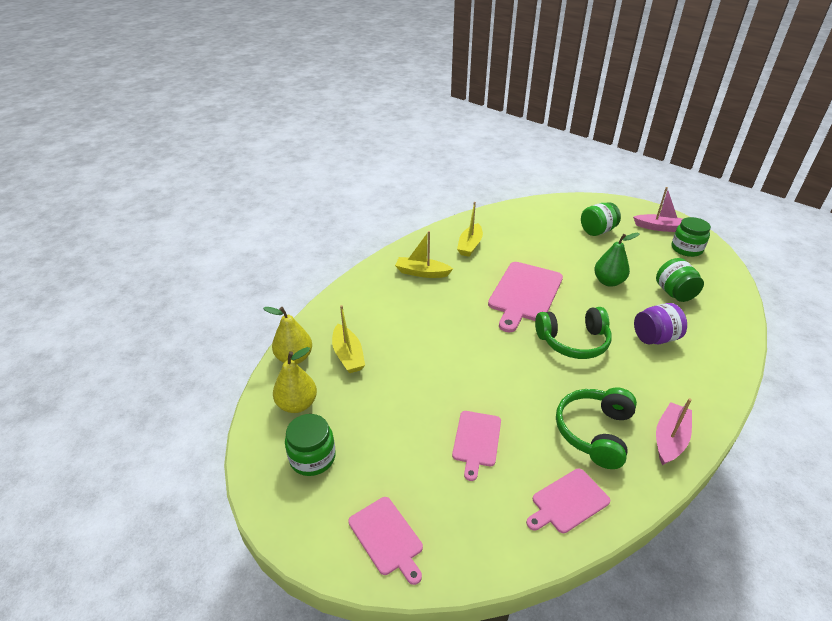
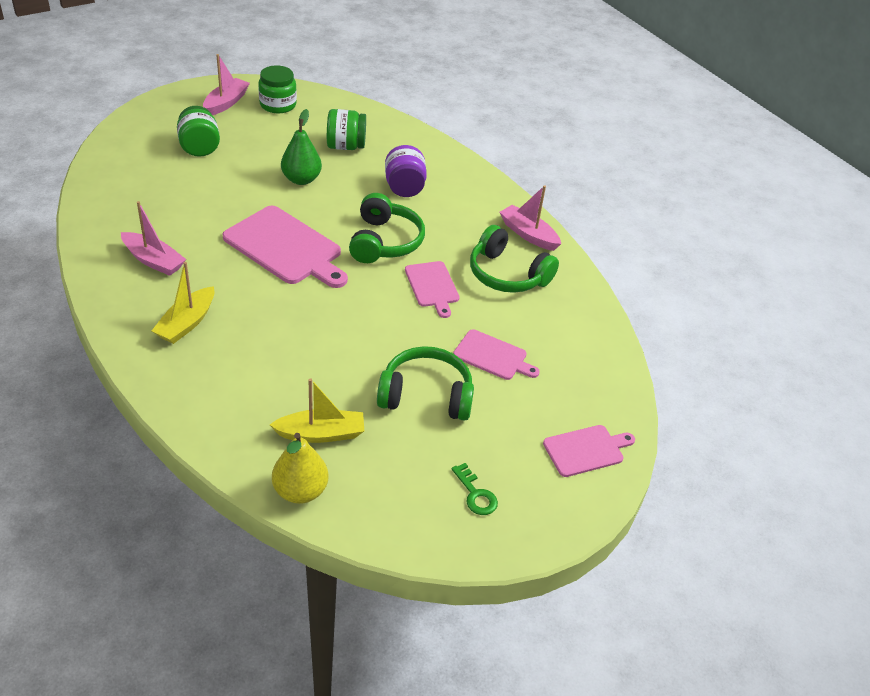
camera: 80 degrees left, 5 degrees up
yellow pear [273,347,317,413] -> none
green jar [285,414,336,476] -> green key [452,463,498,515]
yellow boat [457,202,483,257] -> pink boat [121,201,186,276]
pink cutting board [526,469,610,533] -> pink cutting board moved to [405,261,460,318]
none -> green headphones [377,346,474,421]

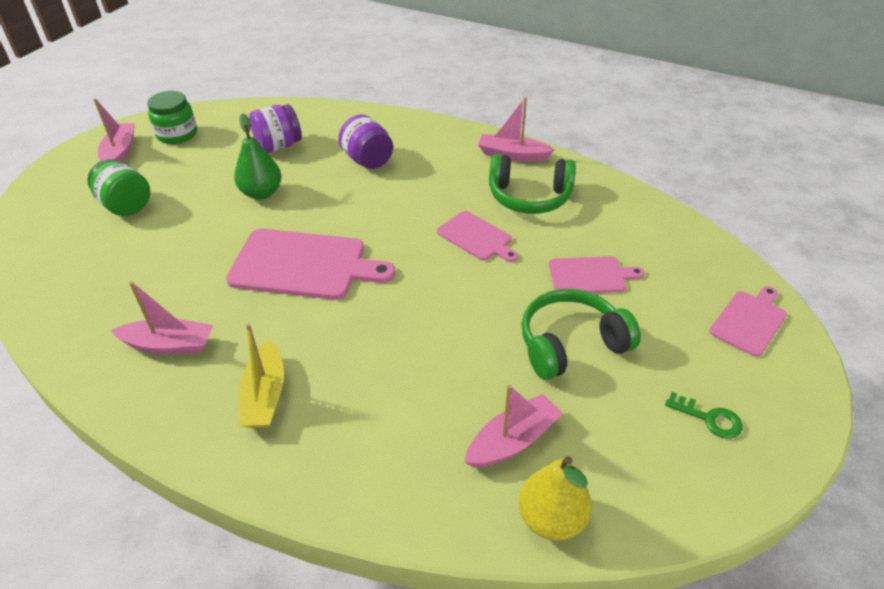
camera: 25 degrees left, 0 degrees up
yellow boat [270,378,364,443] -> pink boat [465,385,563,468]
green jar [327,109,366,150] -> purple jar [249,104,302,153]
green headphones [349,193,425,263] -> none

